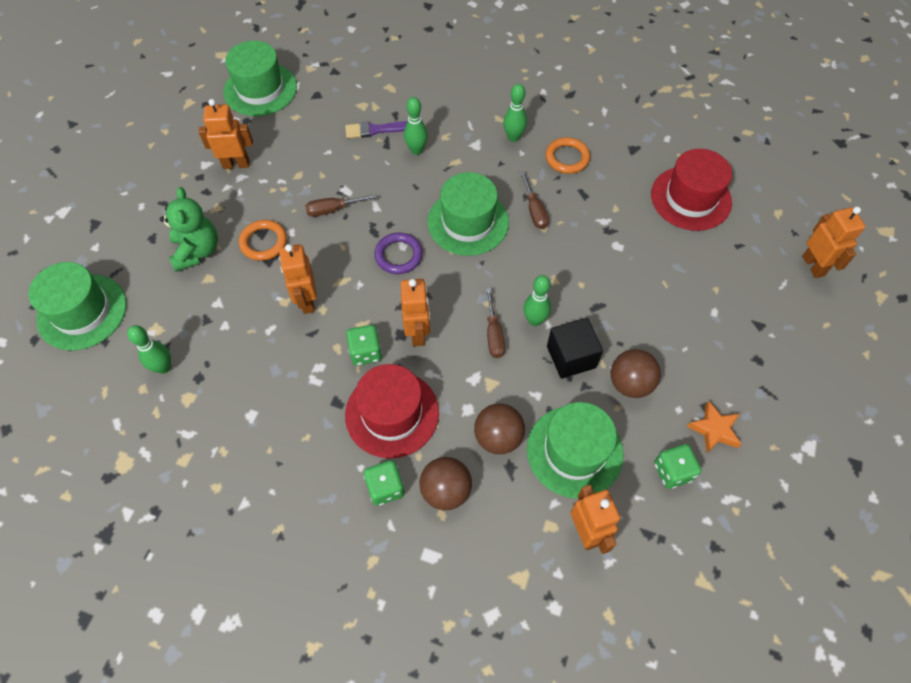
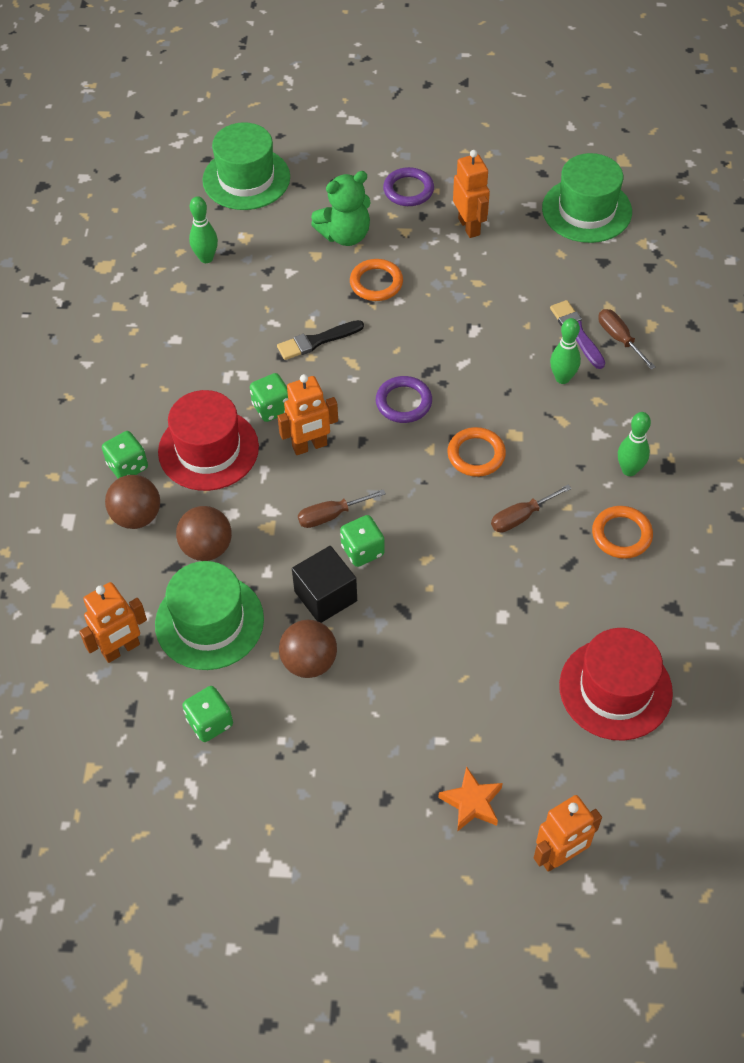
camera: 75 degrees right, 5 degrees down
orange robot [279,244,317,314] -> black brush [277,320,364,360]
brown screwdriver [305,194,377,217] -> brown screwdriver moved to [598,309,655,370]
green hat [427,172,509,256] -> orange ring [447,427,506,477]
green bowling pin [523,275,551,326] -> green dice [340,515,385,567]
orange star [687,401,741,453] -> orange star moved to [439,766,503,832]
none -> purple ring [383,167,434,206]

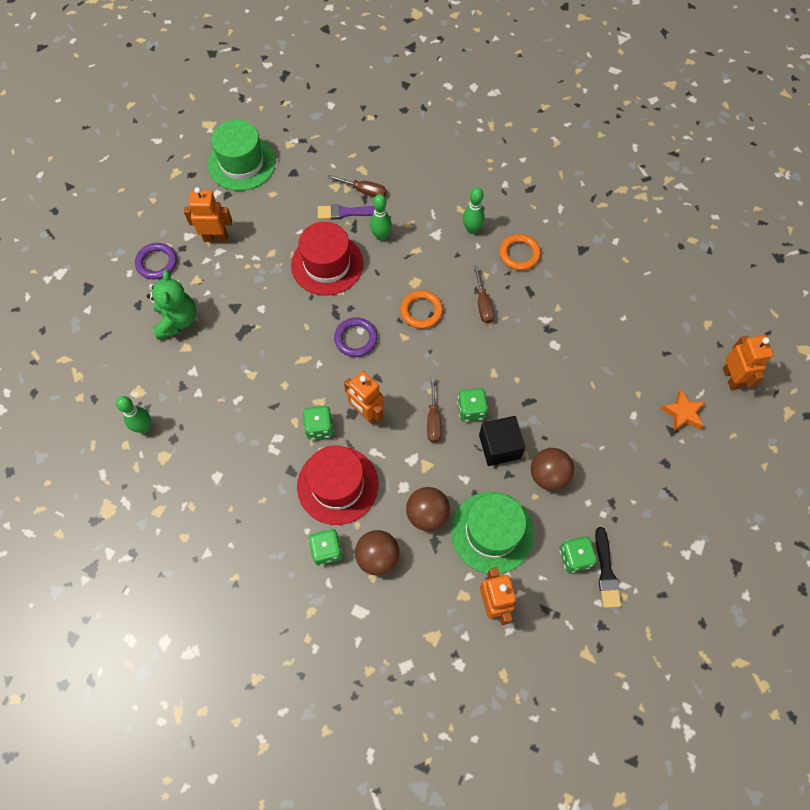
camera: 70 degrees left, 10 degrees up
green hat [202,122,290,210] -> none
black brush [277,320,364,360] -> black brush moved to [595,527,621,608]
orange robot [277,374,338,455] -> orange robot turned 135 degrees clockwise [344,371,384,425]
orange ring [350,259,403,301] -> none
red hat [559,628,673,741] -> red hat moved to [291,222,363,296]
brown screwdriver [598,309,655,370] -> brown screwdriver turned 150 degrees counterclockwise [328,175,386,197]

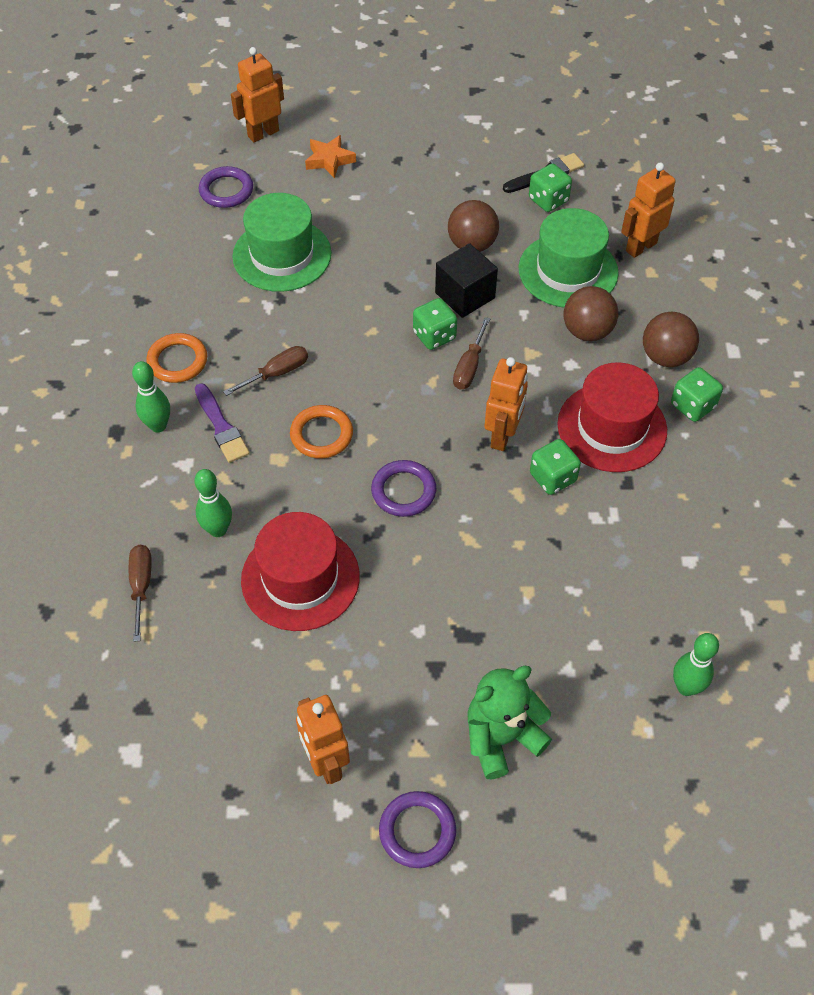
camera: 115 degrees left, 10 degrees down
green hat [208,120,276,191] -> green hat moved to [232,193,331,292]
purple brush [318,204,375,220] -> purple brush moved to [195,383,250,463]
brown screwdriver [427,377,442,443] -> brown screwdriver turned 135 degrees clockwise [453,317,490,389]
none -> purple ring [199,166,253,208]

